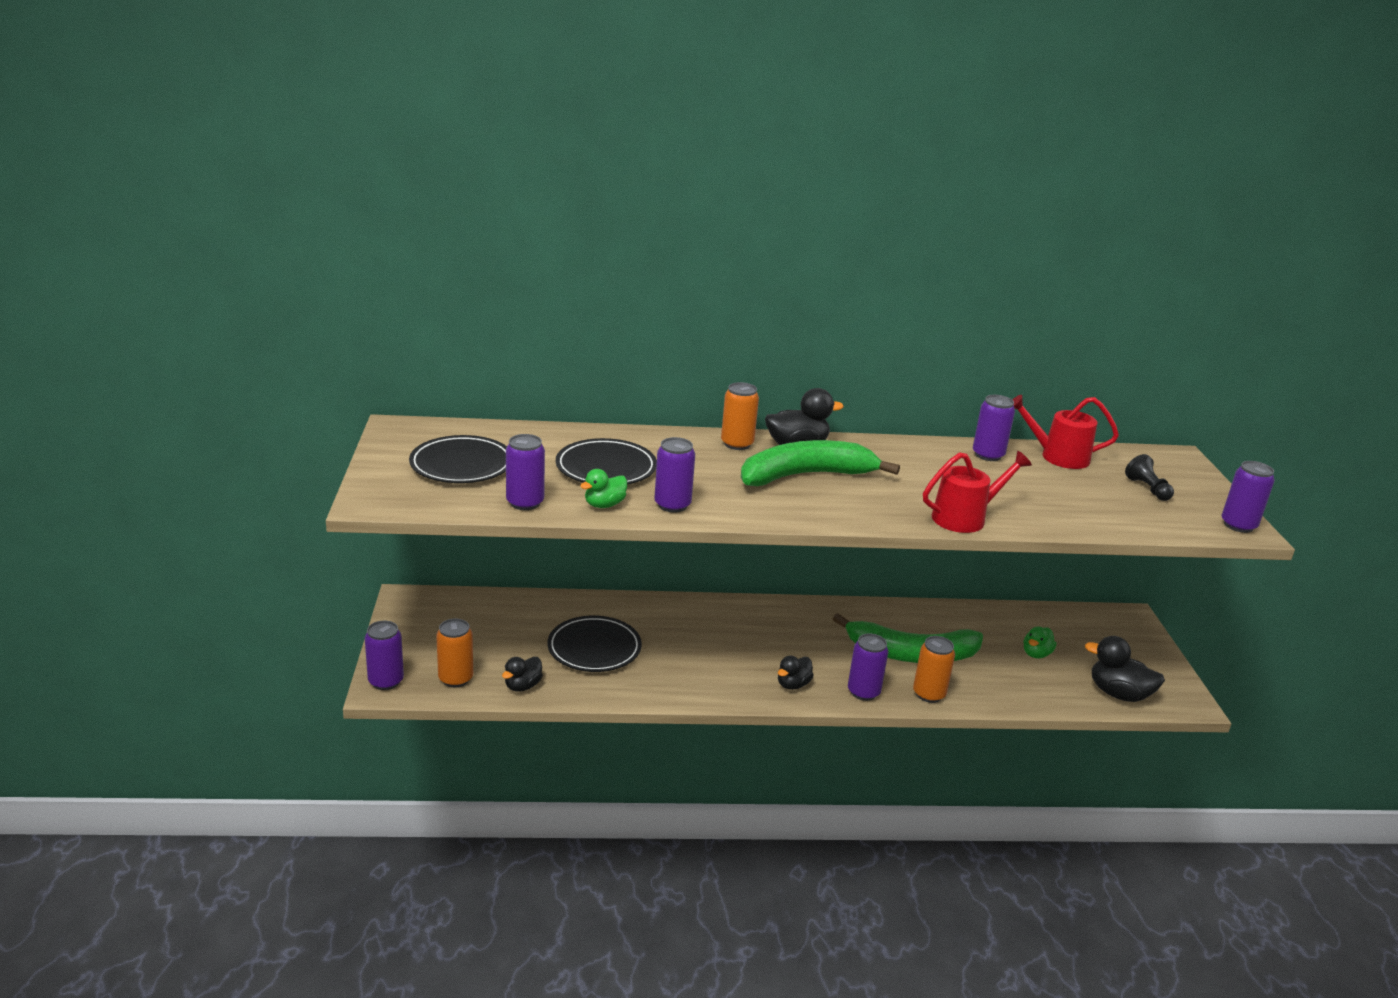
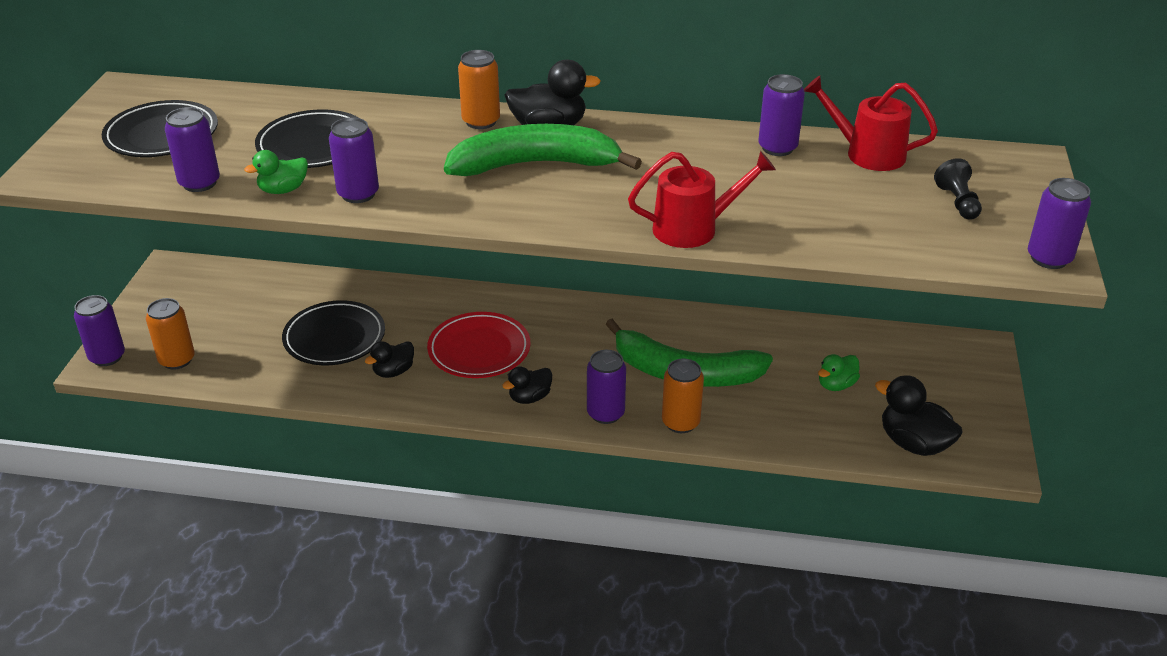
camera: 15 degrees right, 10 degrees up
black duck [502,657,543,692] -> black duck moved to [365,341,414,378]
none -> red plate [427,312,530,378]

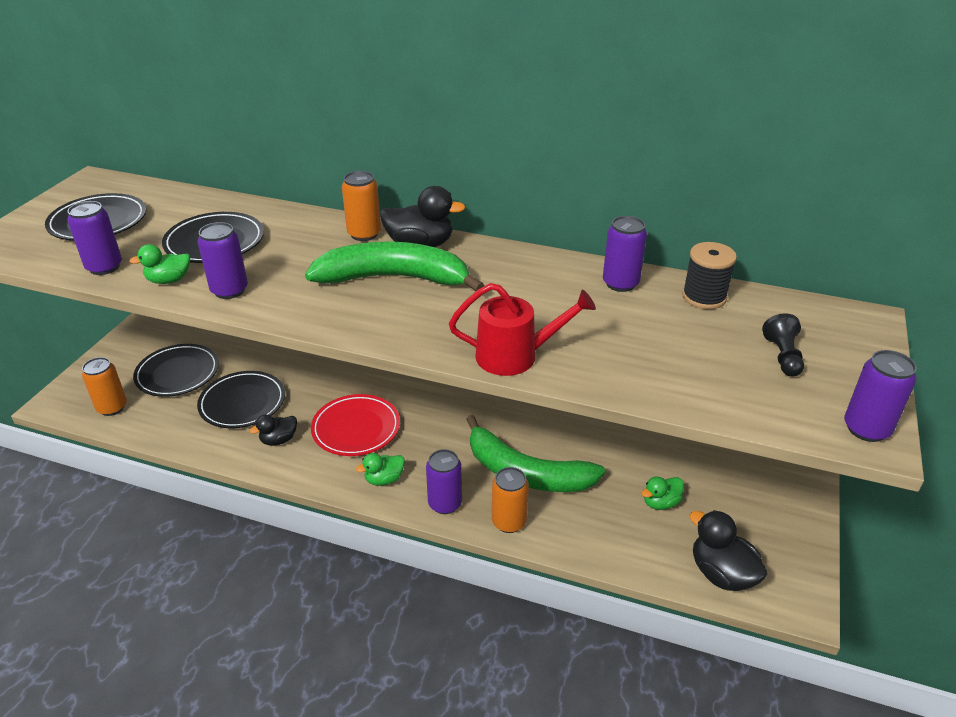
camera: 10 degrees right, 0 degrees up
purple can [74,295,125,366] -> none
black duck [502,366,552,404] -> green duck [356,453,405,486]
red watering can [804,75,938,171] -> black spool [682,242,737,309]
none -> black plate [133,344,219,397]

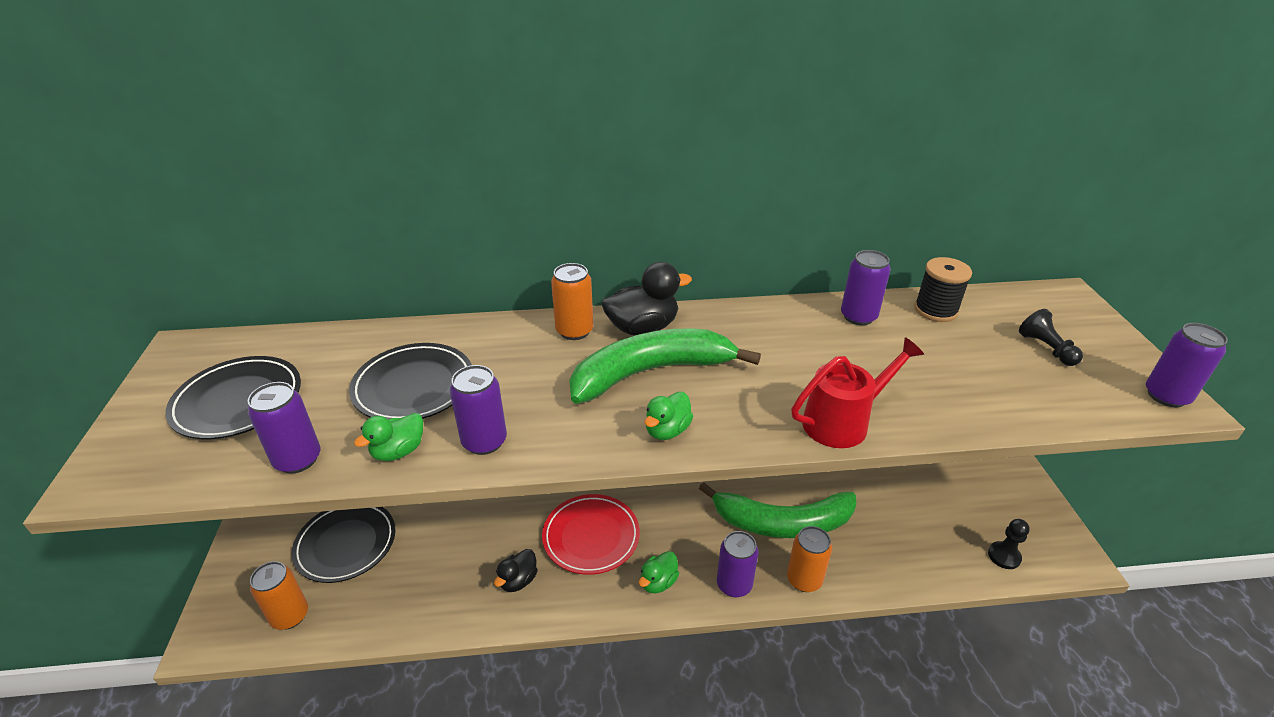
camera: 25 degrees left, 0 degrees up
black plate [197,371,285,428] -> none
green duck [641,477,684,510] -> green duck moved to [645,392,693,440]
black duck [689,510,767,591] -> black pawn [988,519,1030,569]

